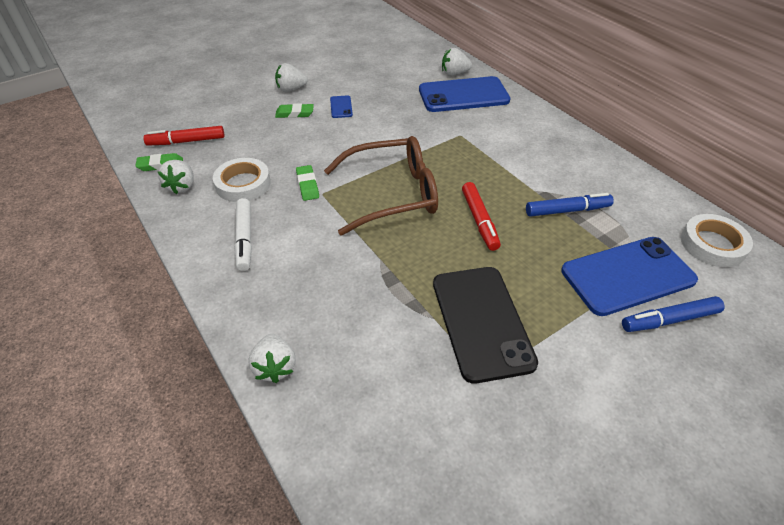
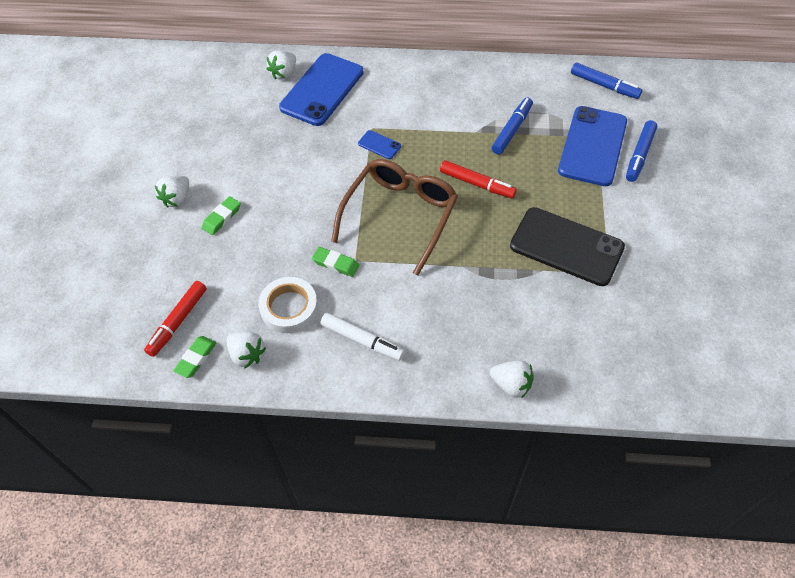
camera: 50 degrees left, 10 degrees up
blue phone [330,95,353,118] -> blue phone moved to [358,130,401,159]
white tape [681,214,753,267] -> blue marker [571,62,642,99]

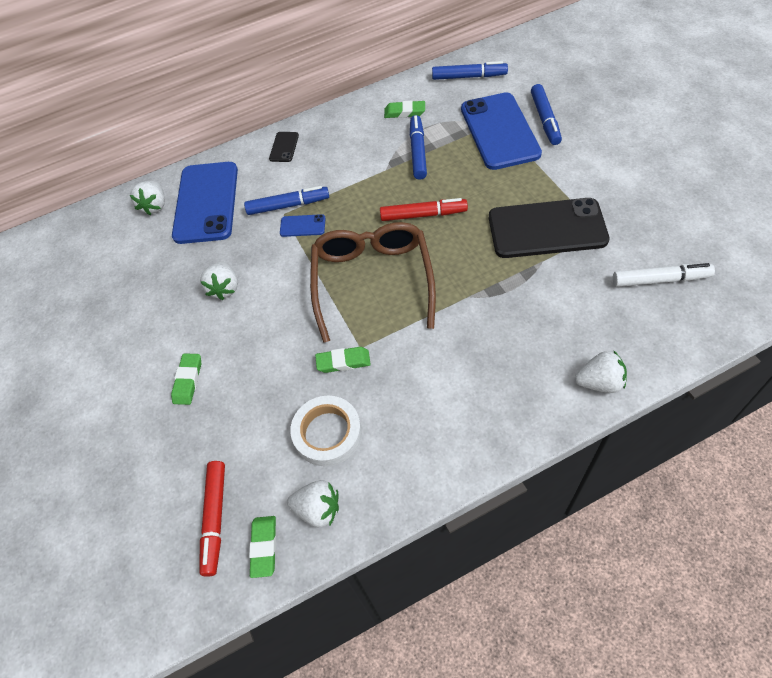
camera: 25 degrees left, 0 degrees up
white strawberry [155,176,189,207] -> white strawberry moved to [200,262,238,300]
white marker [320,313,405,361] -> white marker moved to [613,263,715,287]
none -> blue marker [244,186,329,215]
none -> black phone [269,132,299,162]
none -> green eraser [384,101,425,118]

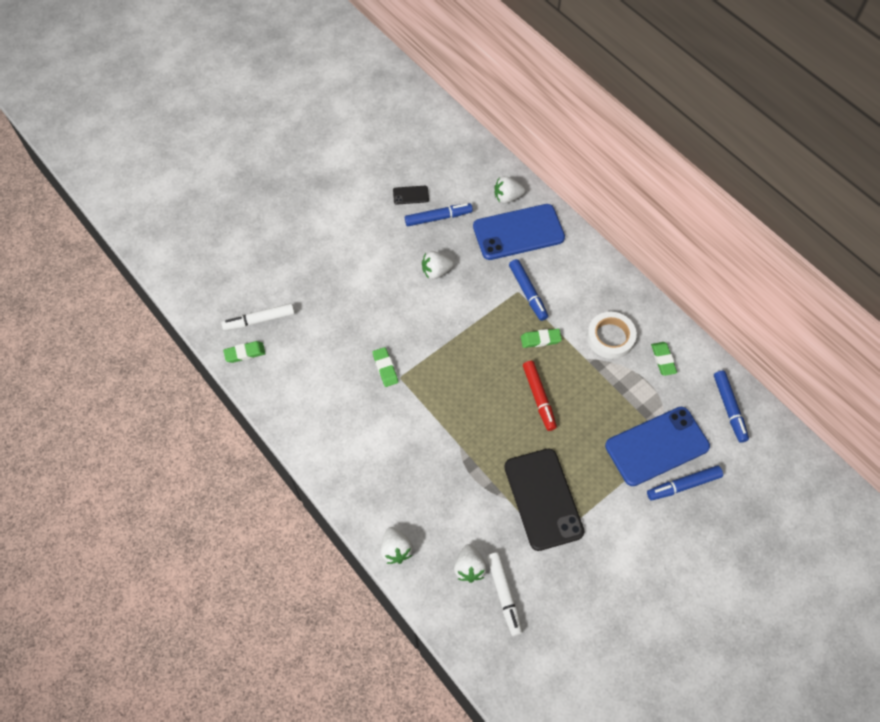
camera: 70 degrees right, 5 degrees up
green eraser [171,353,201,405] -> green eraser moved to [521,329,562,348]
red marker [200,461,225,577] -> white marker [221,303,295,331]
black phone [269,132,299,162] -> black phone moved to [393,186,429,205]
blue phone [280,214,326,237] -> none
white strawberry [287,480,339,528] -> white strawberry moved to [454,544,487,583]
white tape [290,396,362,466] -> white tape moved to [587,312,637,359]
brown glasses [310,222,436,343] -> none
blue marker [410,115,427,180] -> blue marker moved to [405,203,473,226]

